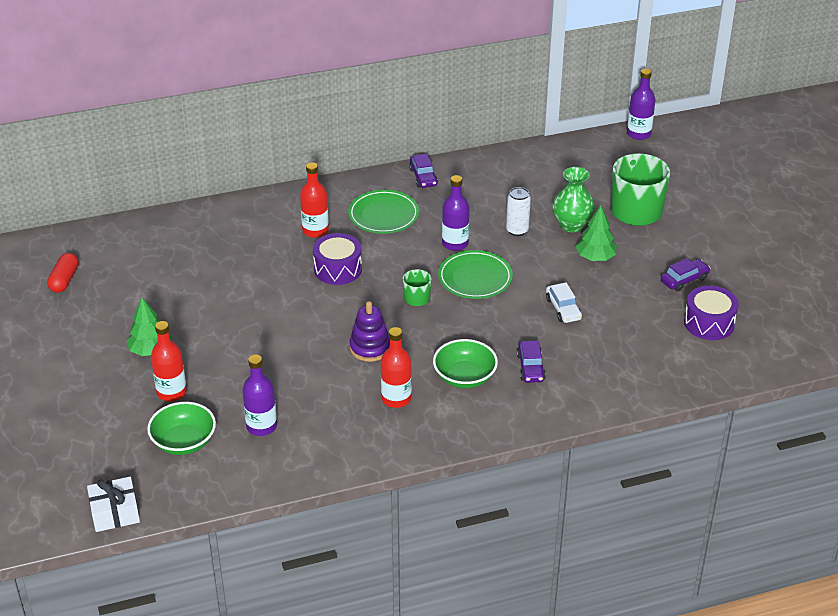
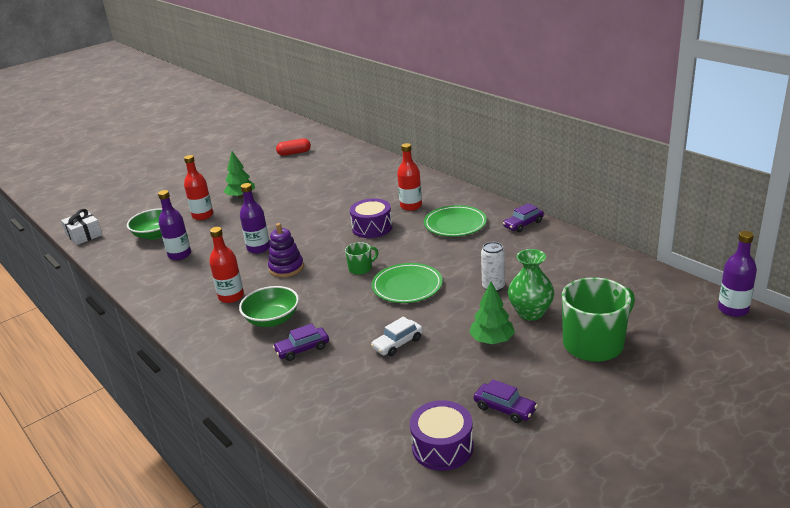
camera: 70 degrees right, 10 degrees down
purple bottle [442,175,470,251] -> purple bottle moved to [240,183,270,254]

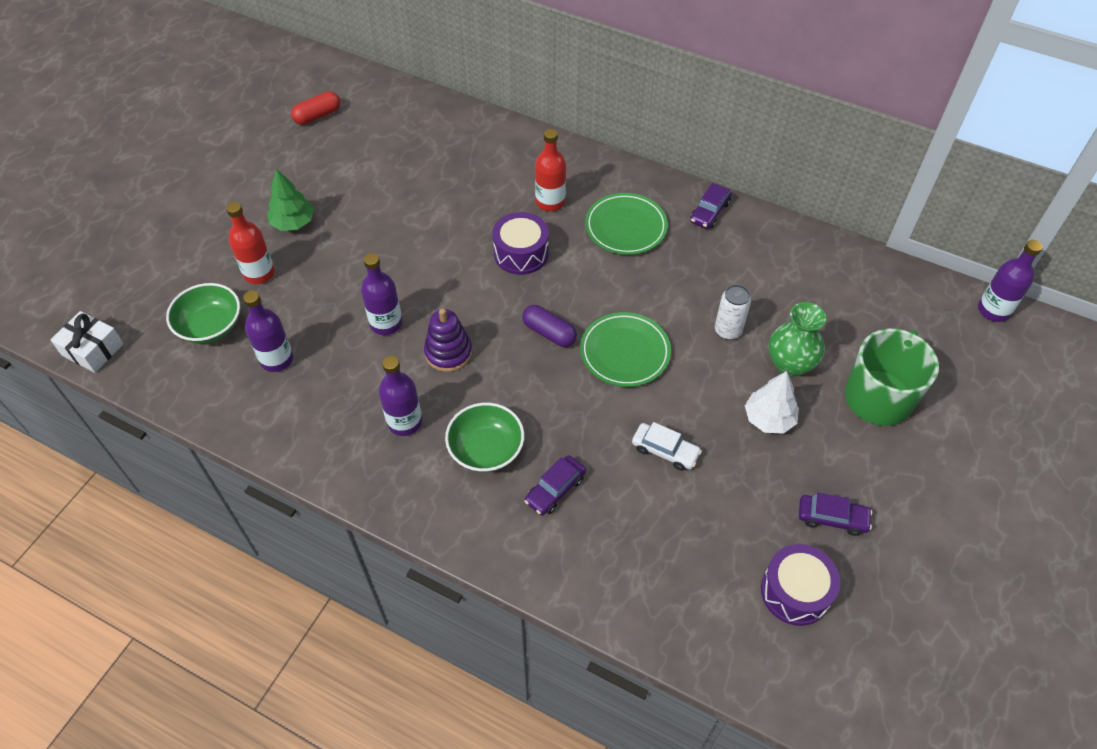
camera: 25 degrees left, 25 degrees up
red bottle [209,227,244,303] -> purple bottle [379,356,422,436]
green mug [345,242,378,275] -> purple capsule [522,305,577,347]
white car [371,317,423,356] -> white car turned 90 degrees counterclockwise [632,422,702,471]
green tree [469,281,515,344] -> white tree [745,371,799,434]

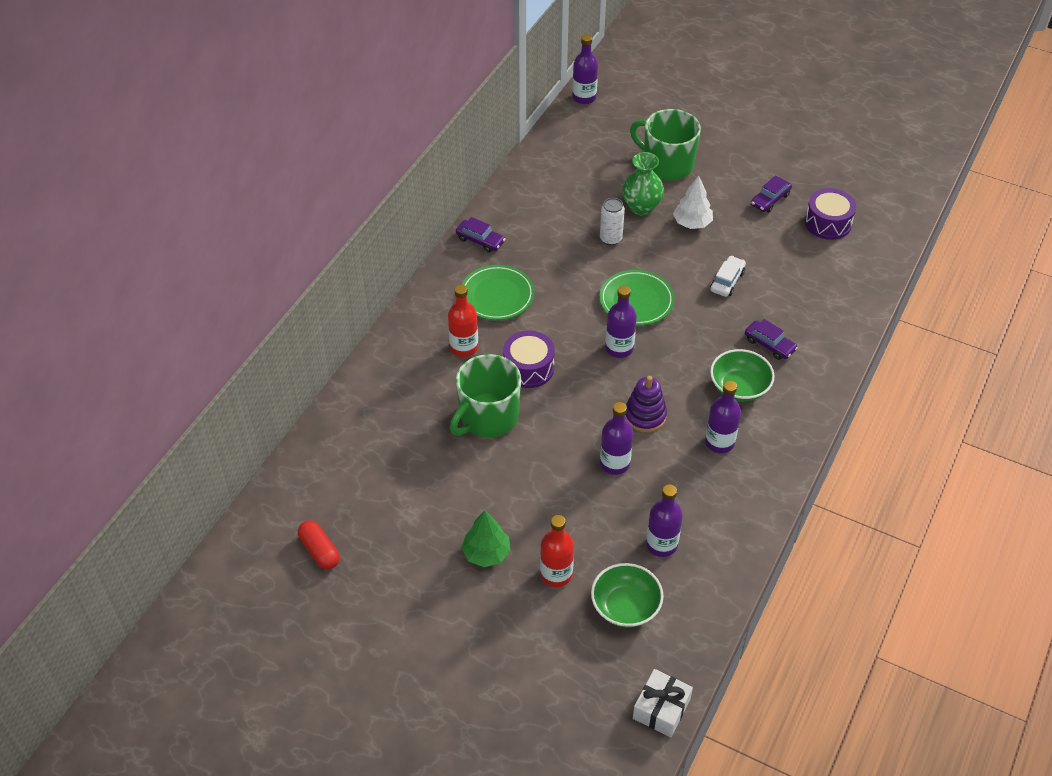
camera: 90 degrees left, 5 degrees down
purple capsule [522,305,577,347] -> purple bottle [605,286,637,358]
purple car [799,493,872,536] -> purple car turned 150 degrees counterclockwise [751,175,792,212]
none -> green mug [450,354,521,437]

